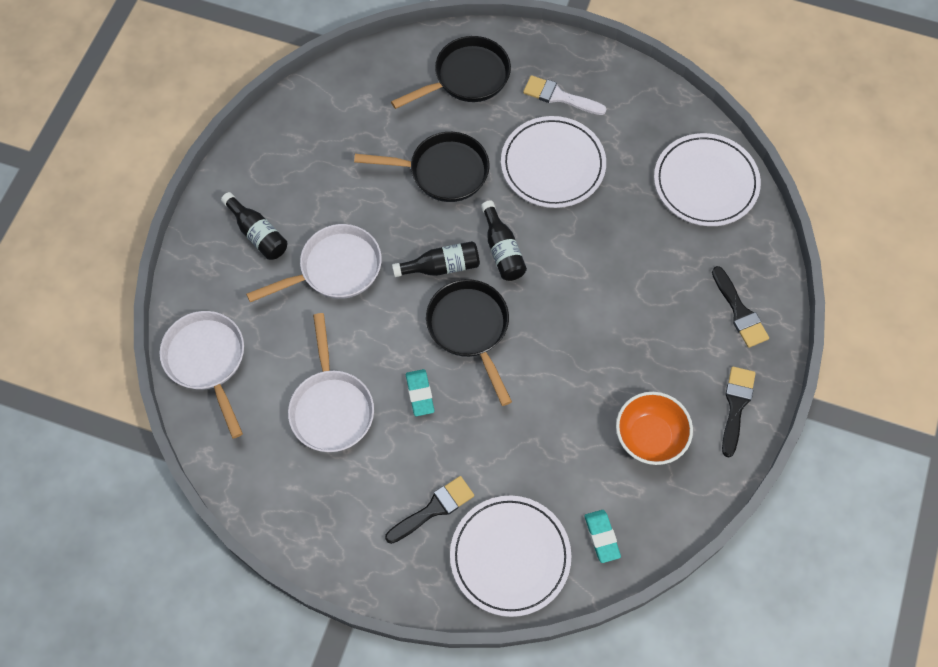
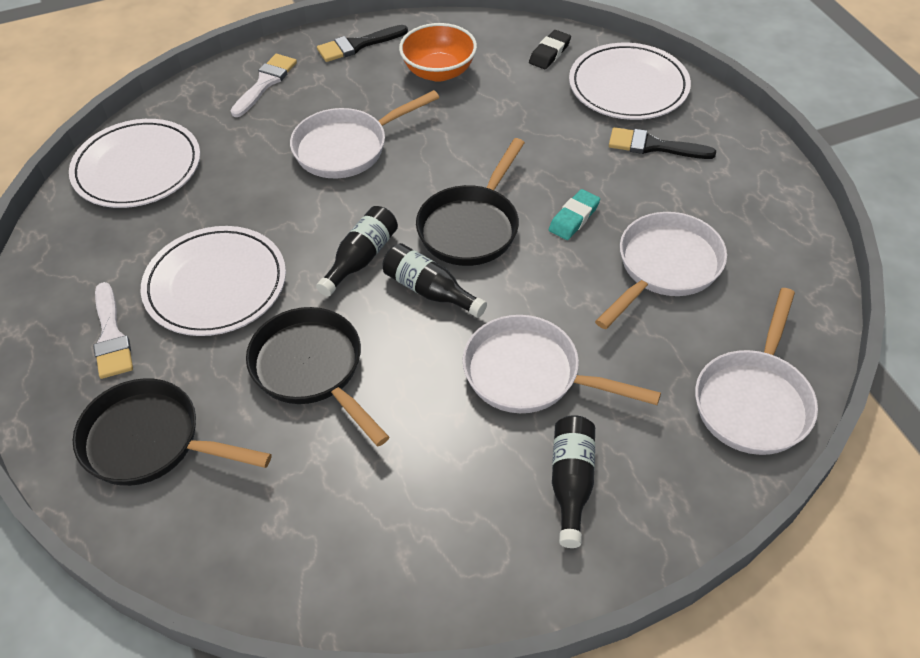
camera: 130 degrees left, 15 degrees down
turquoise eraser [584,510,621,563] -> black eraser [529,30,571,69]
black brush [712,266,769,348] -> white brush [231,54,297,117]
none -> white pan [290,90,439,178]

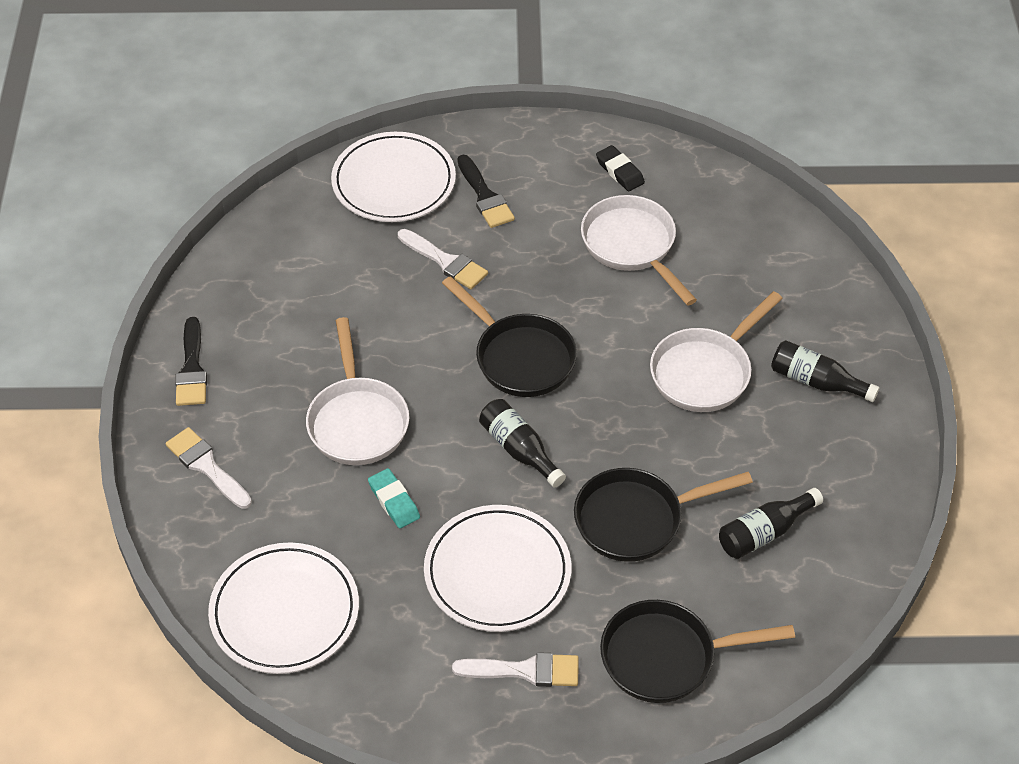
camera: 70 degrees left, 0 degrees up
black pan [73,378,272,486] -> black pan turned 45 degrees clockwise [600,600,795,703]
black bottle [383,243,487,318] -> black bottle moved to [719,488,823,559]
orange bowl [399,23,477,82] -> none
black eraser [529,30,571,69] -> black eraser moved to [596,145,645,191]
turquoise eraser [548,189,600,240] -> turquoise eraser moved to [368,468,420,528]
black brush [609,127,716,159] -> black brush turned 60 degrees counterclockwise [457,155,515,228]
white pan [695,288,818,455] -> none
none -> white brush [398,229,488,289]

